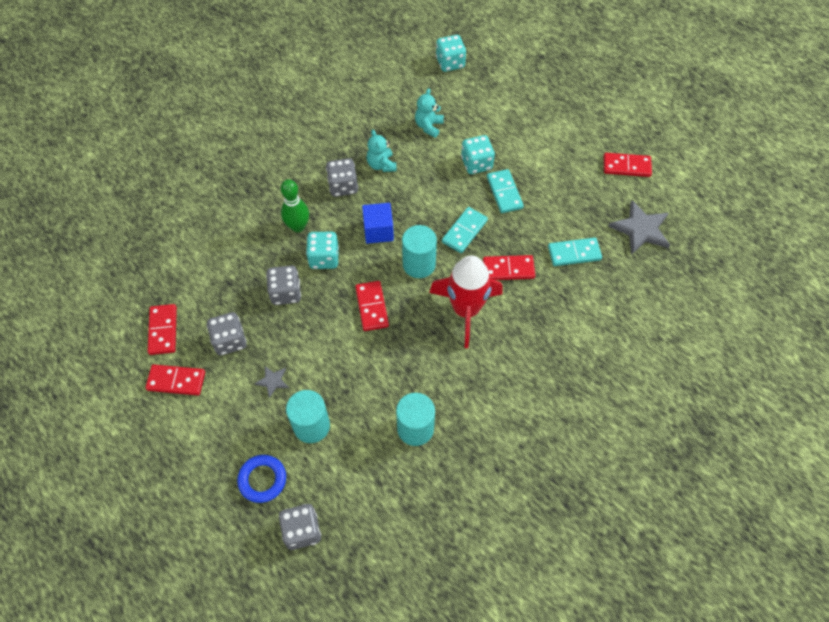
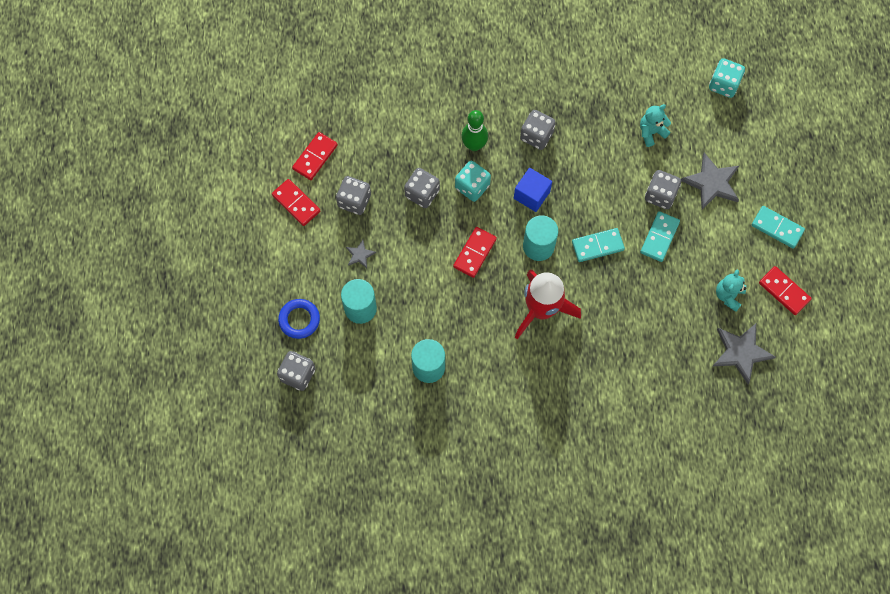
camera: 40 degrees right, 10 degrees up
turquoise teddy bear [367,130,397,172] -> turquoise teddy bear moved to [716,270,746,312]
turquoise dice [461,135,495,174] -> grey dice [645,170,681,209]
red domino [483,255,535,280] -> none
turquoise domino [548,238,602,266] -> turquoise domino moved to [752,206,805,249]
none -> grey star [681,153,739,210]

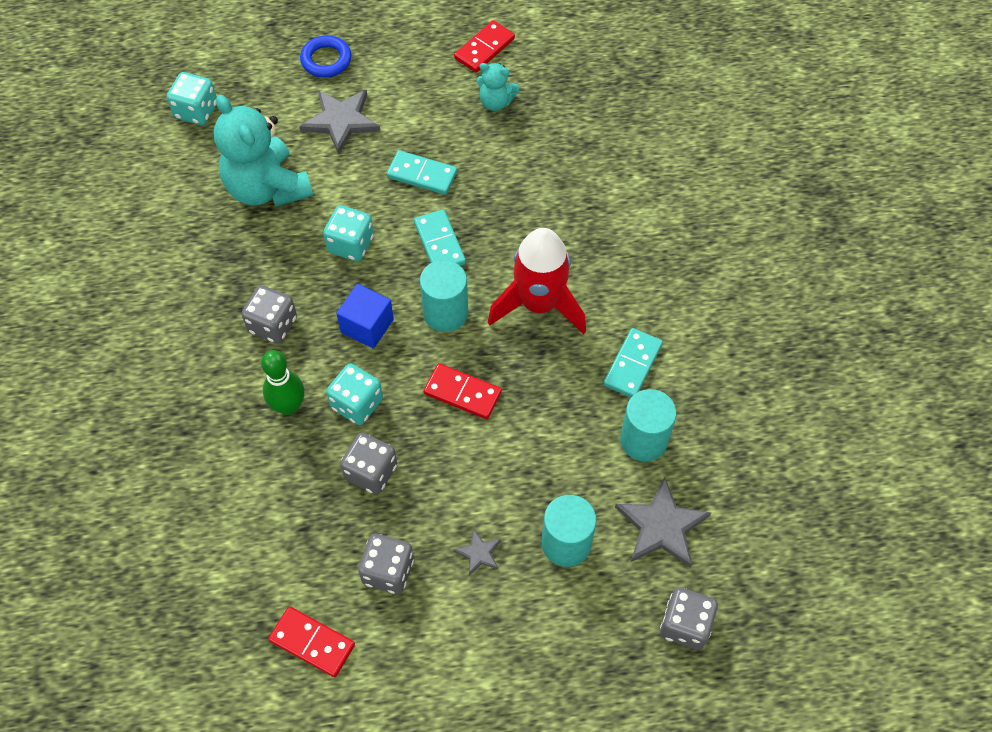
camera: 95 degrees left, 10 degrees down
red domino [272,179,320,226] -> none
blue ring [278,299,320,339] -> blue ring moved to [300,35,352,78]
turquoise teddy bear [640,104,671,147] -> turquoise teddy bear [214,95,313,207], size x2.01
grey dice [645,170,681,209] -> none
grey star [713,324,775,384] -> grey star moved to [615,477,711,568]
turquoise domino [752,206,805,249] -> turquoise domino moved to [603,328,663,397]
none -> turquoise dice [323,205,374,261]

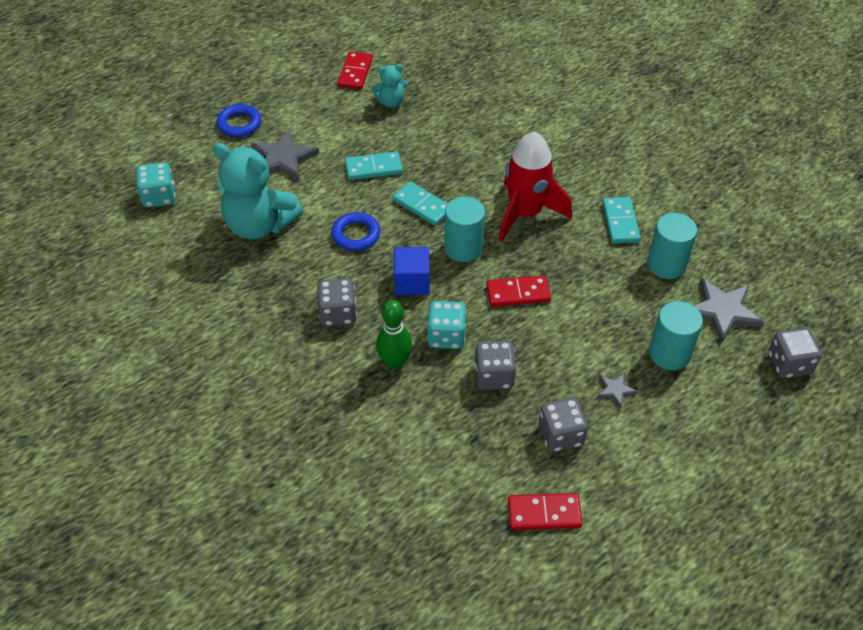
camera: 30 degrees left, 10 degrees down
turquoise dice [323,205,374,261] -> blue ring [332,212,380,251]

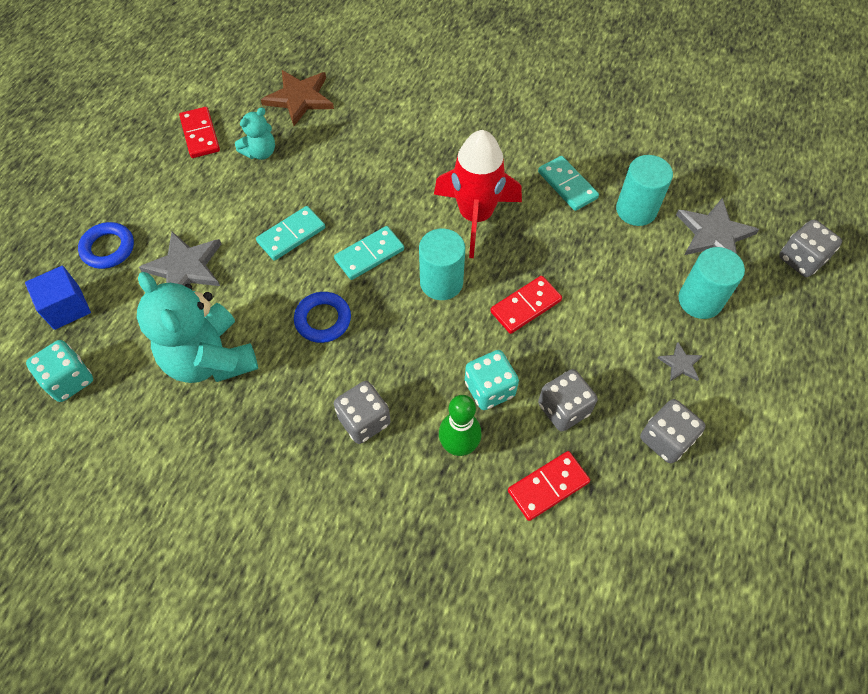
camera: 30 degrees left, 10 degrees up
turquoise teddy bear [213,143,303,239] -> turquoise teddy bear turned 60 degrees clockwise [137,272,258,383]
turquoise domino [393,182,448,226] -> turquoise domino turned 45 degrees counterclockwise [334,226,404,280]
blue cube [394,247,430,295] -> blue cube moved to [25,266,91,330]
red domino [508,493,582,530] -> red domino moved to [508,451,590,521]
none -> brown star [261,70,334,126]

